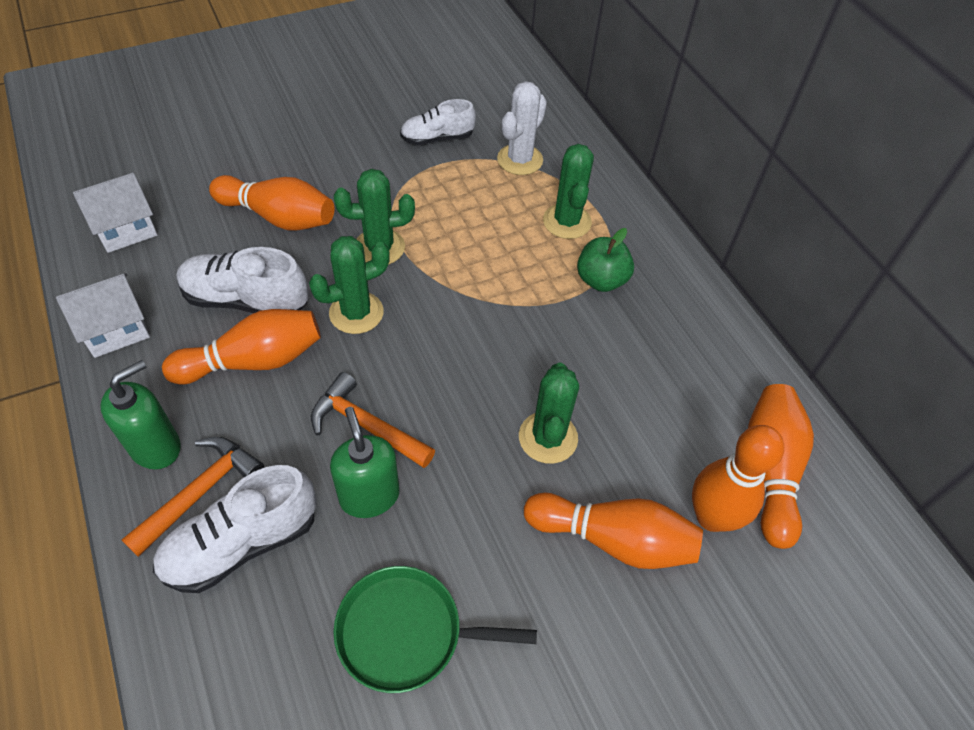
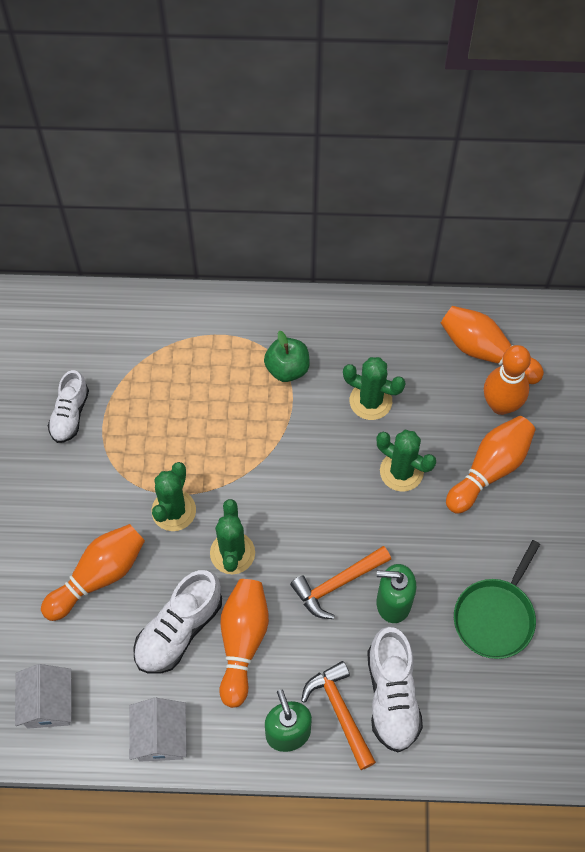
camera: 60 degrees left, 10 degrees up
white cactus [497,81,547,175] -> none
green cactus [543,144,594,239] -> green cactus moved to [343,357,406,420]

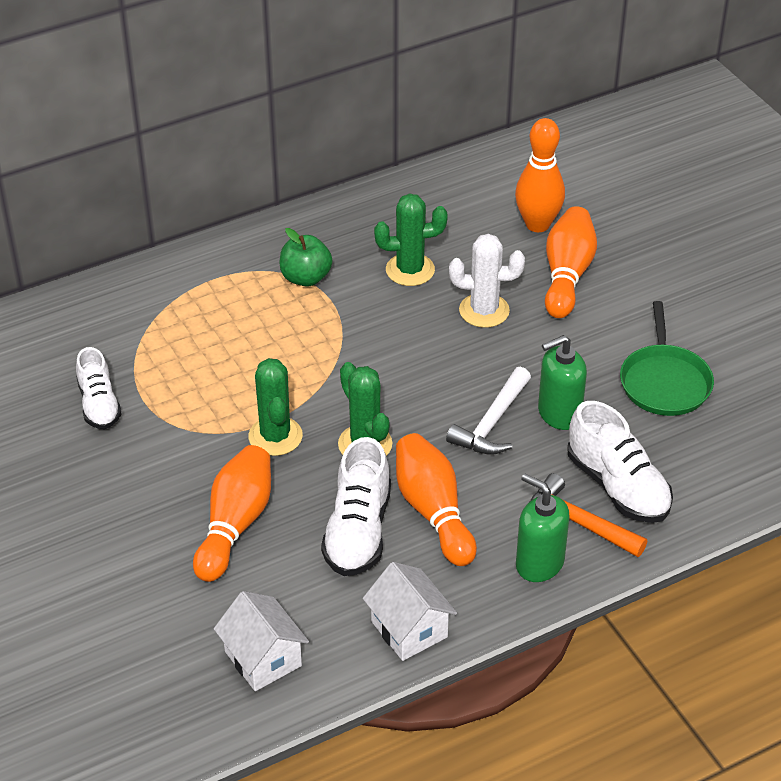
camera: 30 degrees left, 20 degrees down
orange hammer [290,546,391,619] -> white hammer [446,367,531,455]
green cactus [377,430,436,492] -> white cactus [449,234,525,328]
orange bowling pin [441,306,544,384] -> none

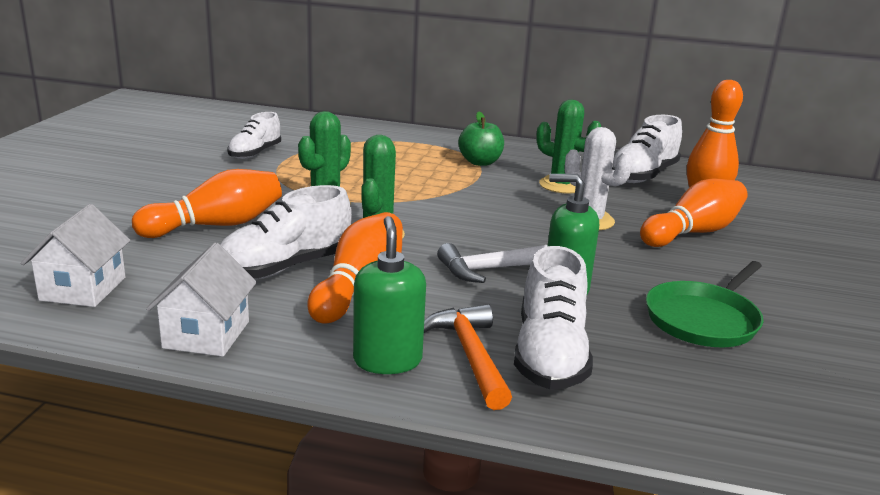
camera: 40 degrees right, 20 degrees down
none -> white shoe [612,115,682,183]

